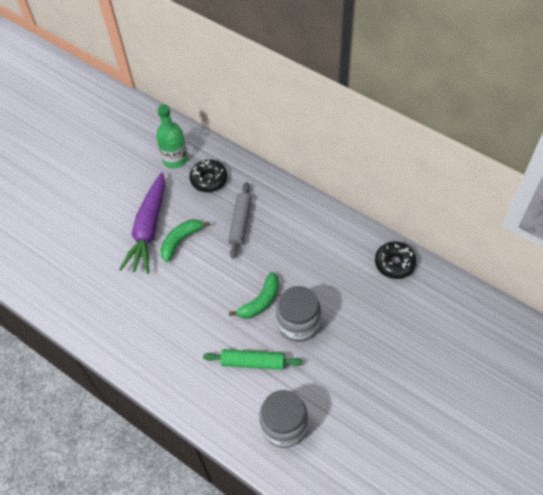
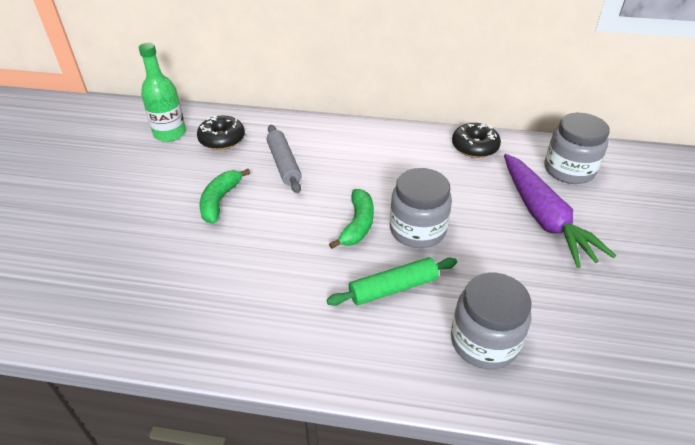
camera: 30 degrees left, 15 degrees down
purple carrot [119,172,165,274] -> purple carrot moved to [504,154,616,268]
none -> grey jar [544,113,610,184]

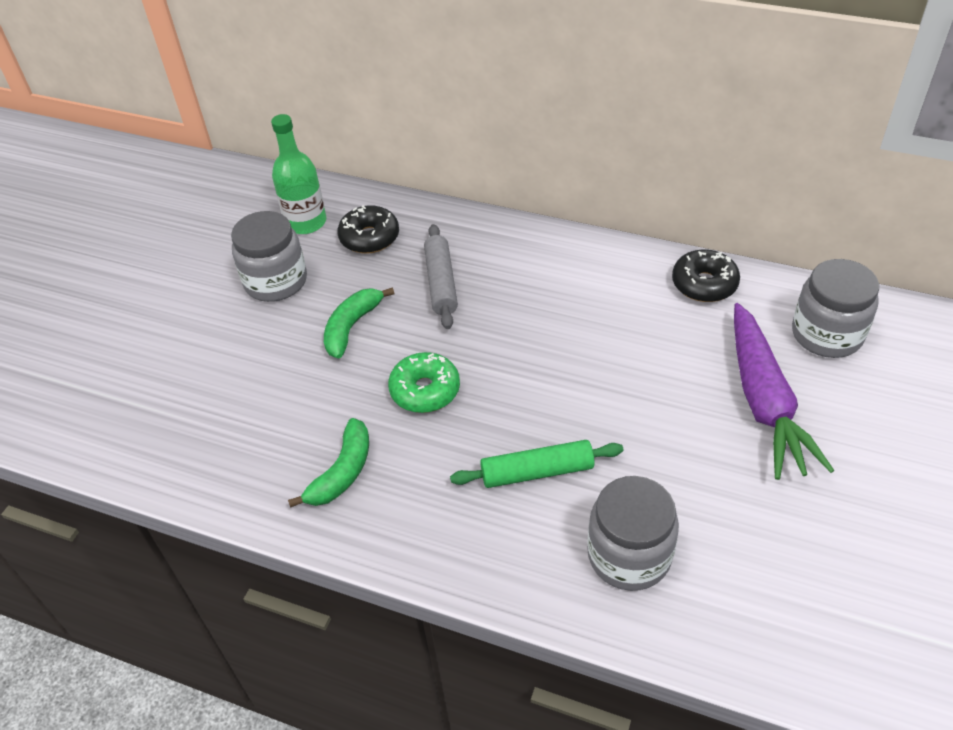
camera: 15 degrees right, 5 degrees up
green banana [329,189,374,249] -> green banana moved to [288,418,369,508]
grey jar [390,168,452,248] -> grey jar moved to [231,211,307,302]
none -> green donut [388,352,460,413]

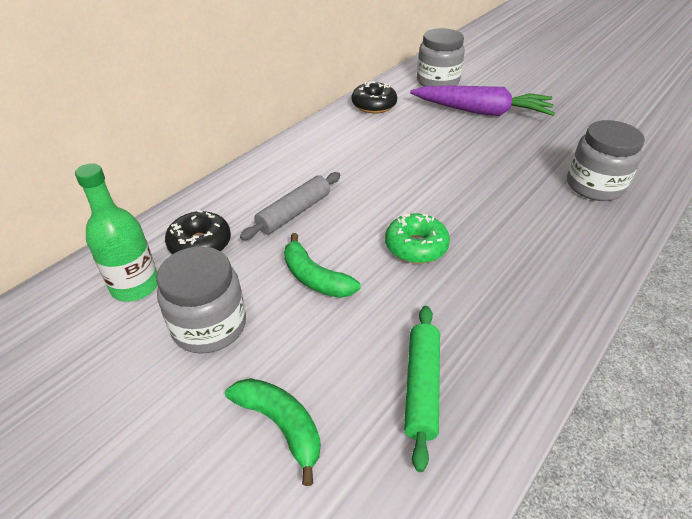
camera: 75 degrees left, 5 degrees down
green banana [288,418,369,508] -> green banana moved to [225,378,321,486]
grey rolling pin [424,224,458,329] -> grey rolling pin turned 60 degrees counterclockwise [240,172,341,240]
green rolling pin [450,440,623,488] -> green rolling pin moved to [404,306,440,472]

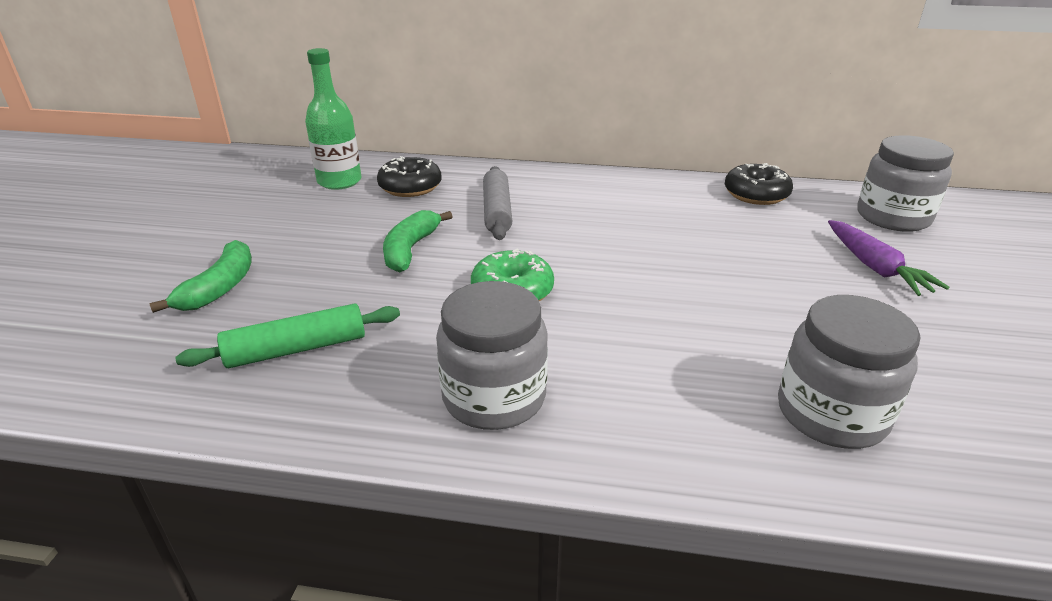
camera: 60 degrees right, 10 degrees down
grey jar [156,246,246,354] -> grey jar moved to [436,281,548,430]
grey rolling pin [240,172,341,240] -> grey rolling pin turned 75 degrees clockwise [483,166,512,240]
purple carrot [410,86,555,116] -> purple carrot [828,220,950,296], size x0.62

